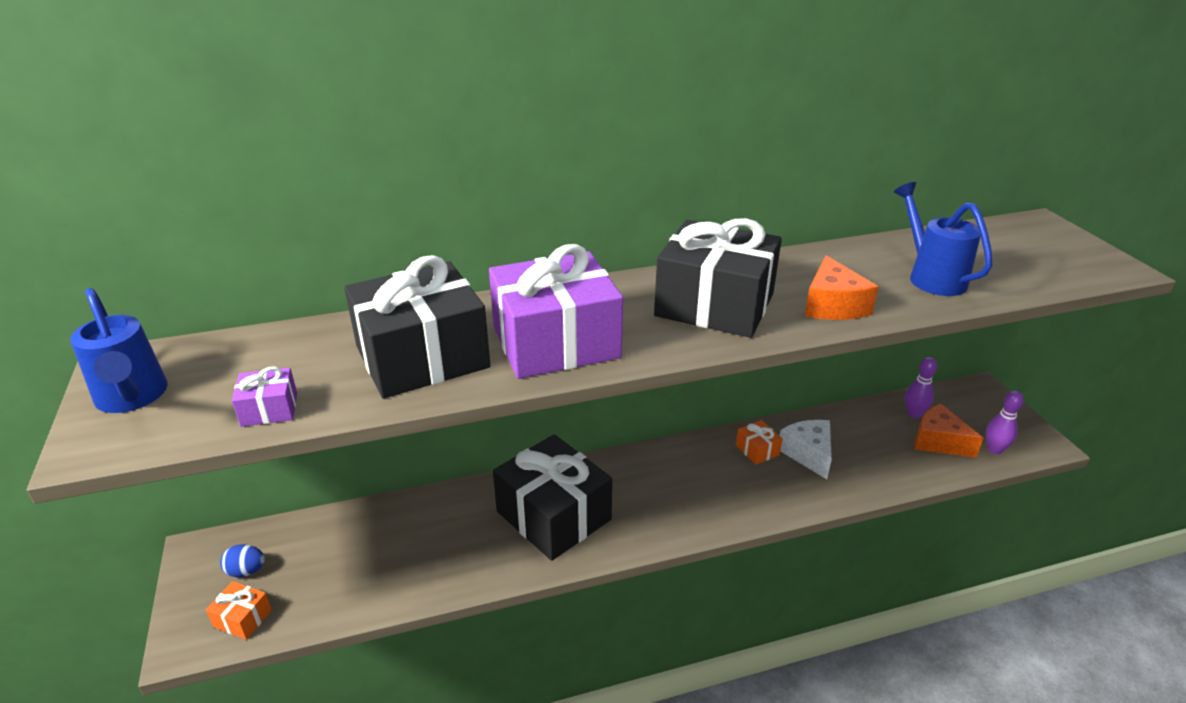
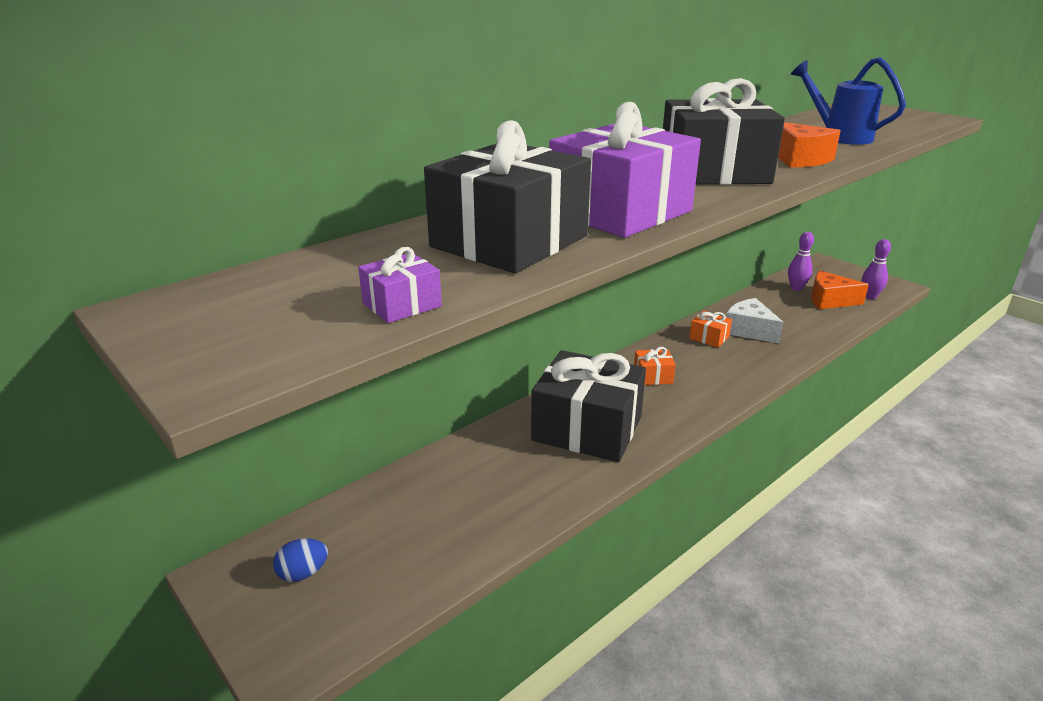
camera: 25 degrees left, 5 degrees down
blue watering can [70,288,168,413] -> none
orange gift [206,581,272,640] -> orange gift moved to [634,347,676,385]

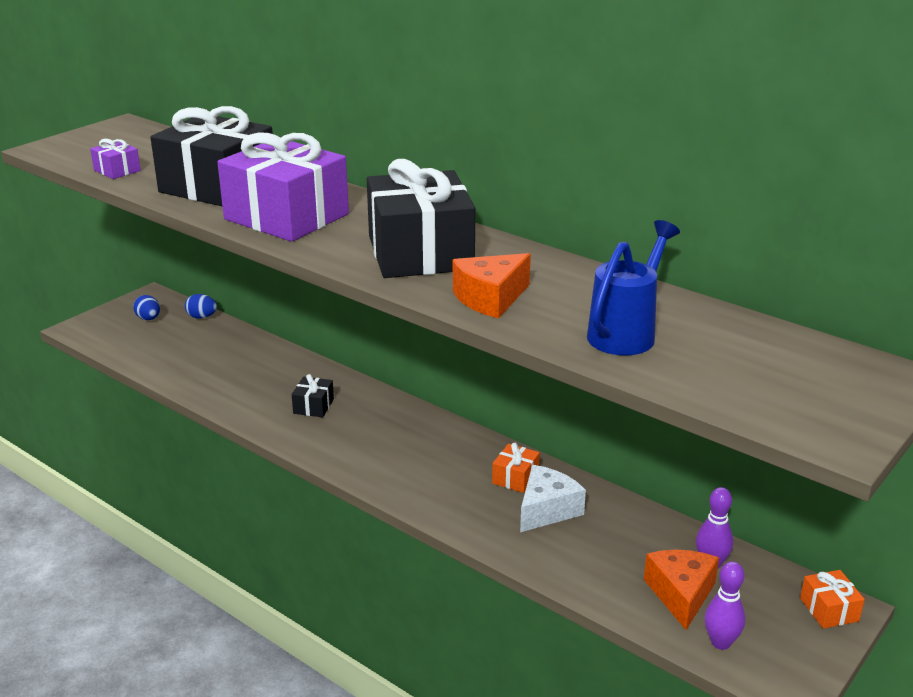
camera: 80 degrees right, 0 degrees up
black gift [531,350,646,462] -> black gift [292,374,334,417], size x0.42
orange gift [634,347,676,385] -> orange gift moved to [800,570,865,629]
none -> blue egg [185,294,217,318]

